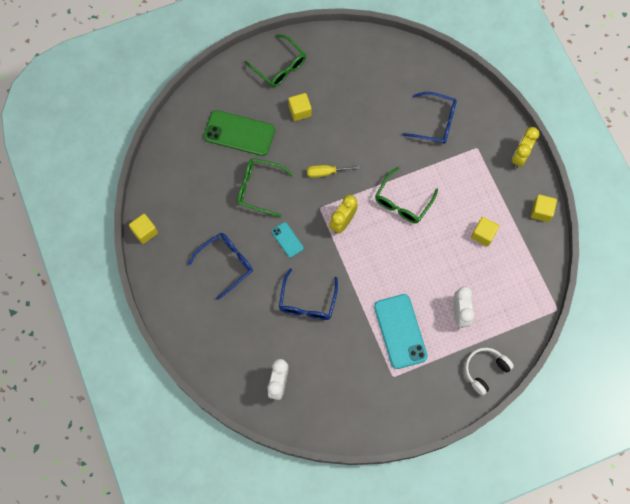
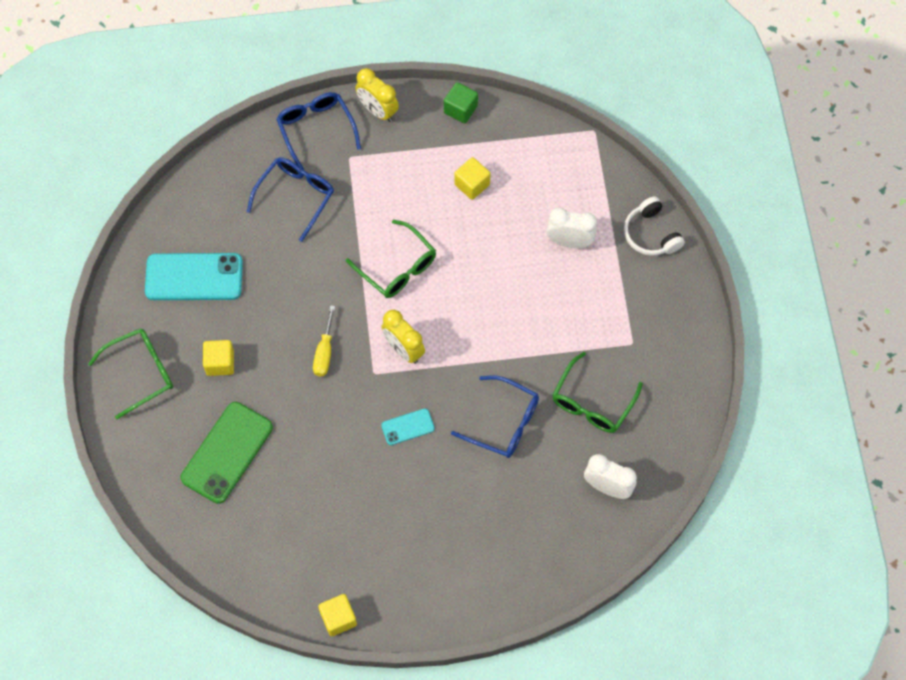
camera: 75 degrees left, 5 degrees down
blue glasses [188,233,253,300] -> blue glasses moved to [276,92,361,171]
green glasses [237,158,294,217] -> green glasses moved to [552,352,643,433]
turquoise phone [374,294,428,369] -> turquoise phone moved to [145,253,243,300]
yellow cube [531,195,557,222] -> green cube [444,82,478,123]

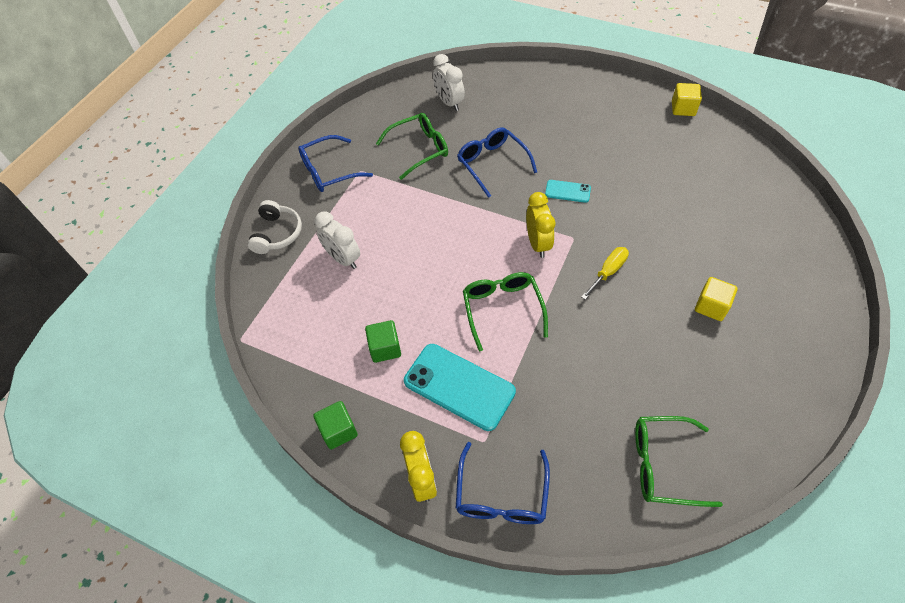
camera: 145 degrees left, 10 degrees down
green glasses [88,328,173,419] -> green glasses moved to [635,416,723,507]
turquoise phone [145,253,243,300] -> turquoise phone moved to [404,344,516,431]
green phone [181,402,273,504] -> none
blue glasses [247,157,334,242] -> blue glasses moved to [298,135,373,192]
yellow cube [454,157,490,200] -> green cube [365,320,401,363]

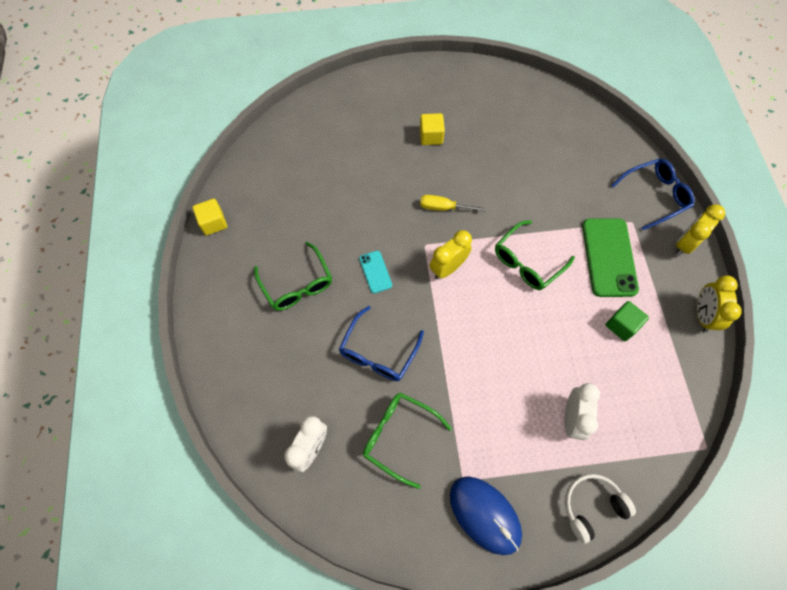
camera: 125 degrees left, 10 degrees up
blue glasses [298,135,373,192] -> blue mouse [450,476,522,555]
green cube [313,401,358,449] -> yellow clock [697,276,742,332]
turquoise phone [404,344,516,431] -> green phone [582,218,639,297]
green glasses [635,416,723,507] -> green glasses moved to [254,242,332,311]

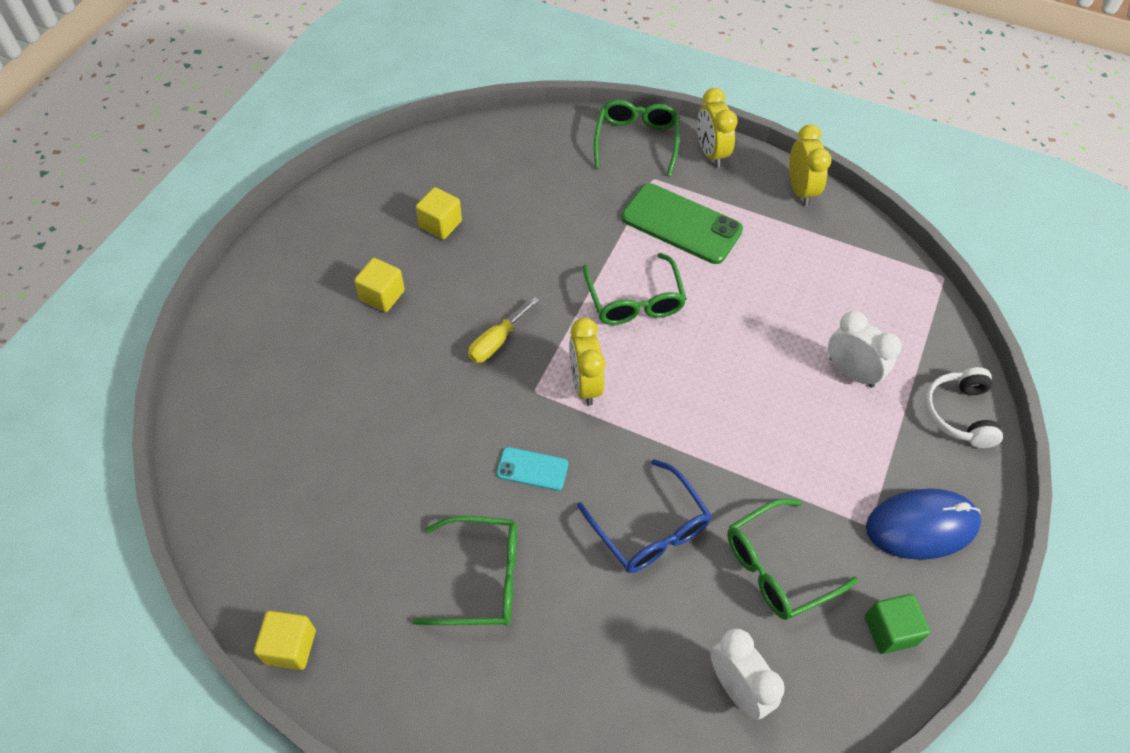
camera: 60 degrees left, 10 degrees down
green cube [606,301,649,341] -> green cube moved to [865,594,930,654]
blue glasses [611,159,695,230] -> green glasses [594,100,679,177]
yellow clock [697,276,742,332] -> yellow clock turned 135 degrees counterclockwise [789,125,832,206]
none -> yellow cube [416,187,462,239]

